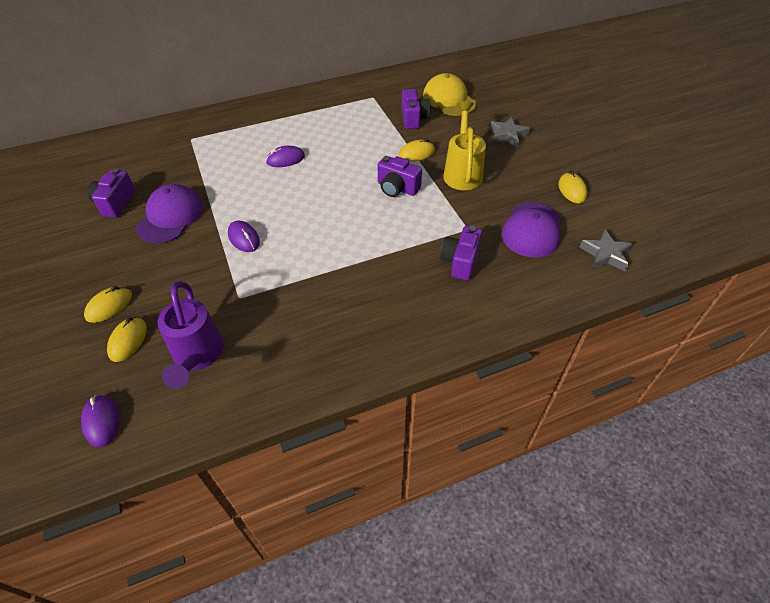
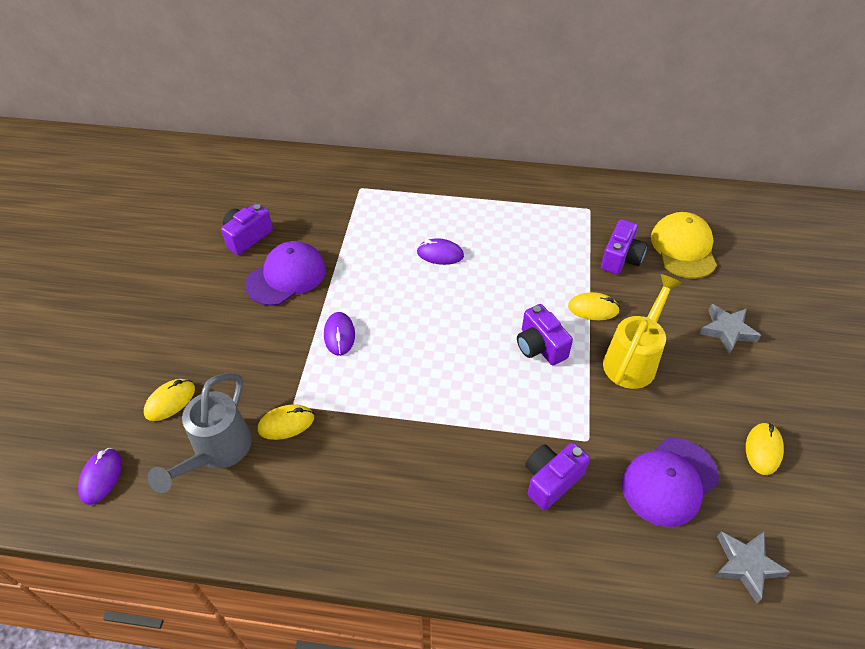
camera: 30 degrees right, 0 degrees up
yellow mouse [84,286,132,323] -> yellow mouse moved to [258,404,314,440]
purple watering can [157,281,224,389] -> grey watering can [148,373,252,493]

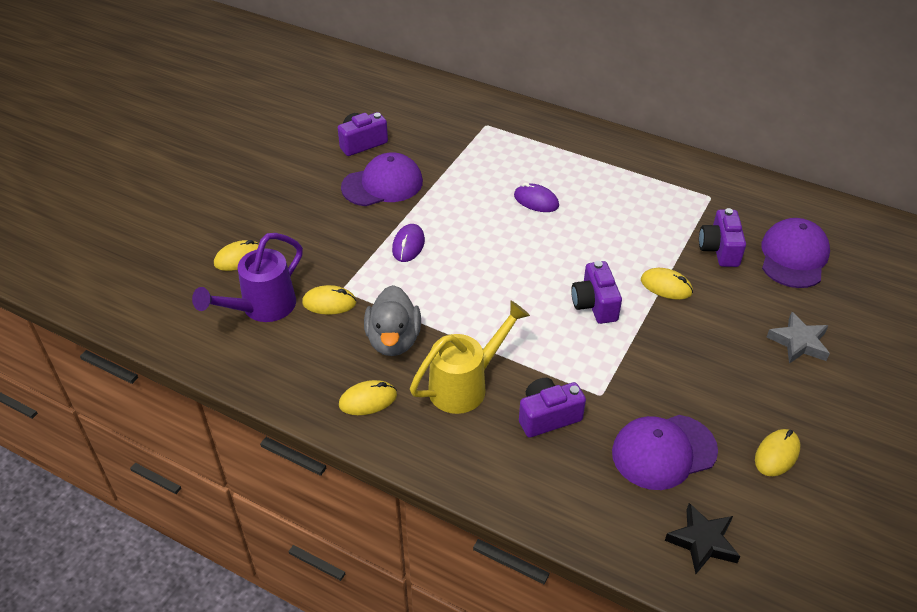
camera: 20 degrees right, 5 degrees down
purple mouse [78,448,122,505] -> none
grey watering can [148,373,252,493] -> purple watering can [192,233,303,322]
purple camera [601,219,647,275] -> purple camera turned 135 degrees clockwise [699,208,746,267]
yellow watering can [603,274,682,389] -> yellow watering can moved to [410,301,530,414]
yellow cap [651,212,717,279] -> purple cap [761,218,830,288]
grey star [714,531,790,603] -> black star [665,503,740,574]
none -> yellow mouse [339,380,397,415]
none -> grey duck [364,285,421,356]

